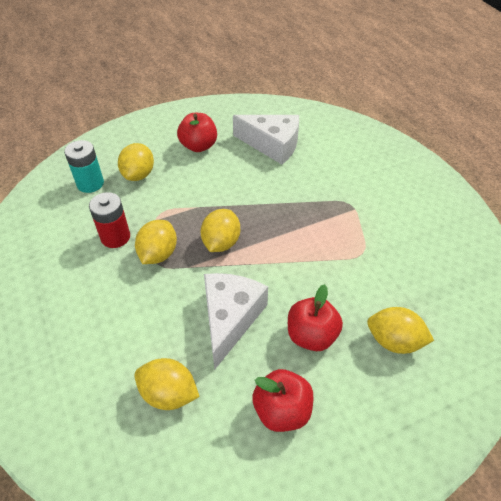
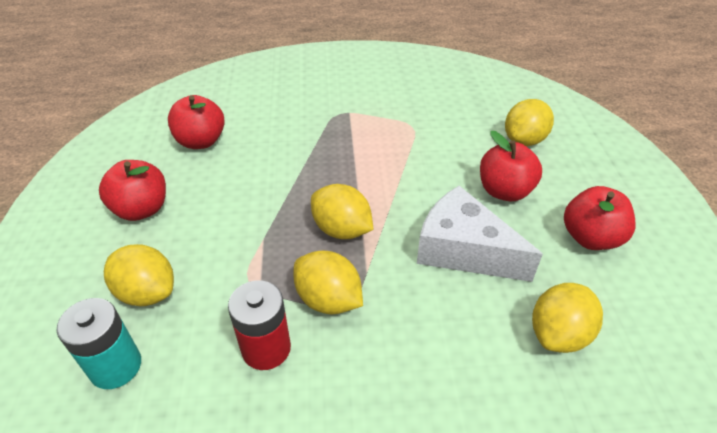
camera: 70 degrees left, 5 degrees down
white cheese [233,115,299,164] -> red apple [168,95,225,149]

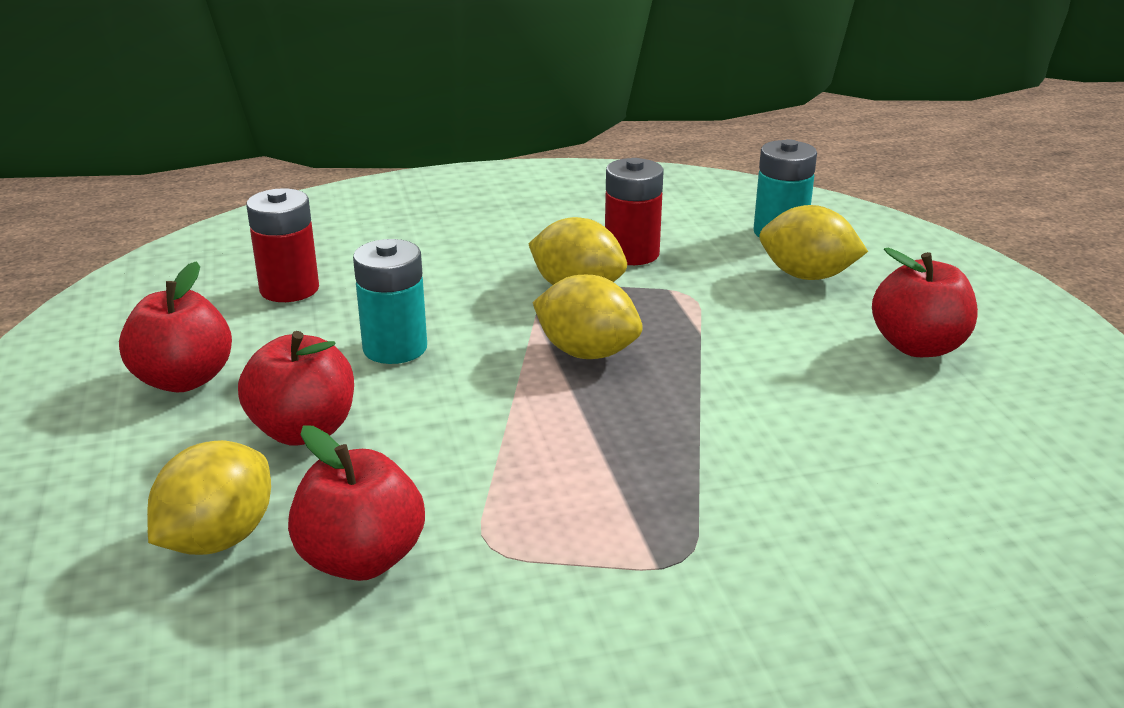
camera: 170 degrees right, 15 degrees down
red apple [168,95,225,149] -> red apple moved to [288,426,425,581]
white cheese [417,186,543,282] -> turquoise battery [353,239,427,364]
yellow lemon [532,283,603,353] -> red battery [246,189,319,302]

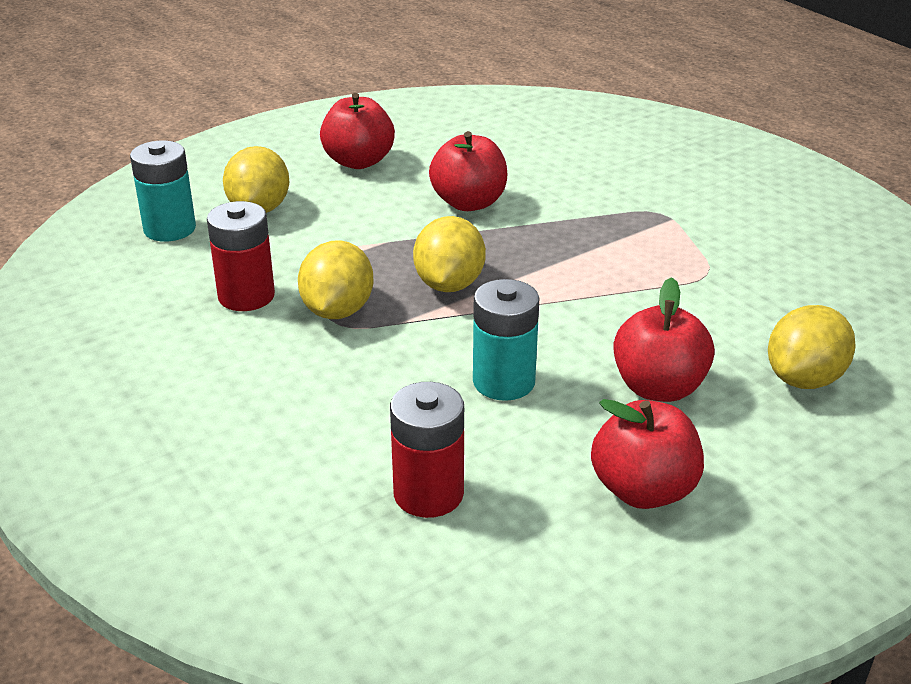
camera: 110 degrees left, 5 degrees up
yellow lemon [147,440,271,555] -> yellow lemon turned 60 degrees counterclockwise [768,305,856,389]
red apple [288,426,425,581] -> red apple moved to [429,131,508,211]

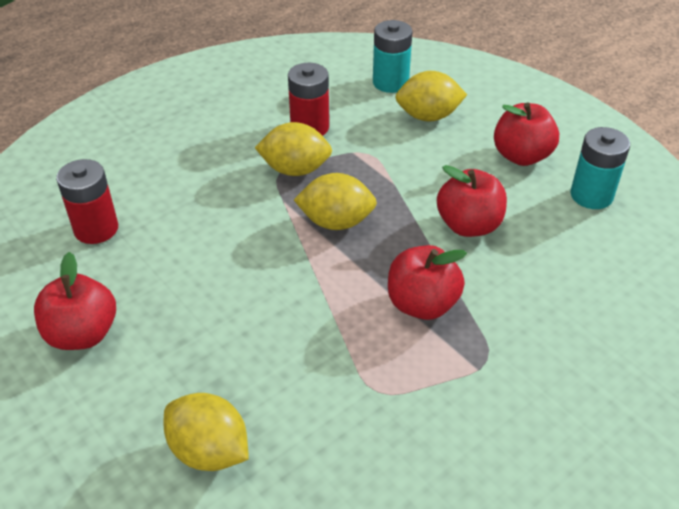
camera: 85 degrees right, 10 degrees up
turquoise battery [473,279,539,401] -> turquoise battery moved to [570,127,630,209]
red apple [613,277,715,402] -> red apple moved to [388,245,467,320]

